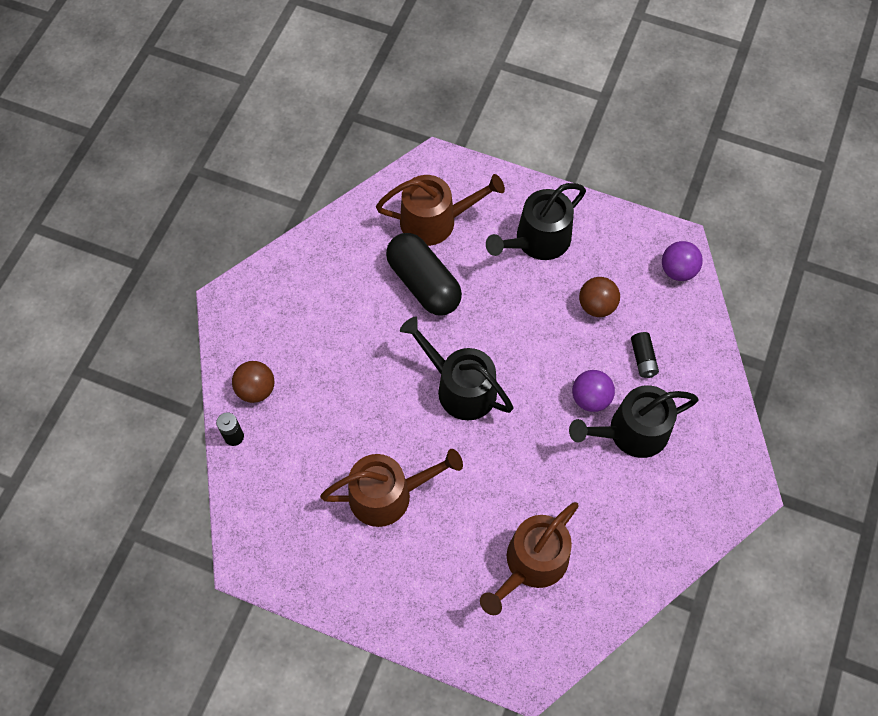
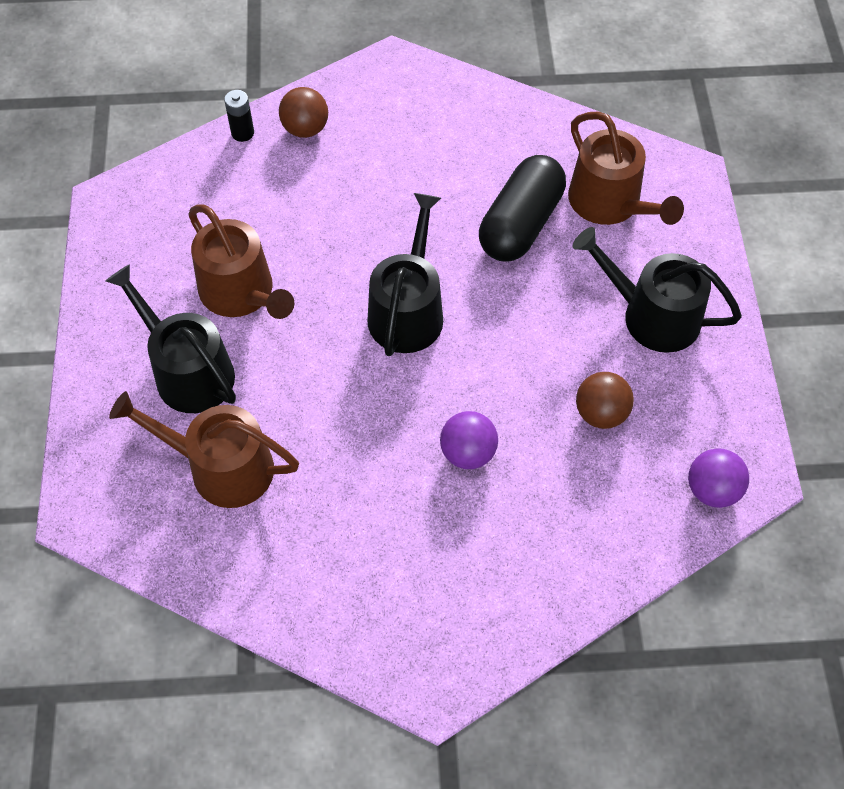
camera: 65 degrees right, 5 degrees down
black watering can [569,385,699,458] -> black watering can moved to [106,264,236,413]
black battery [631,332,659,378] -> none

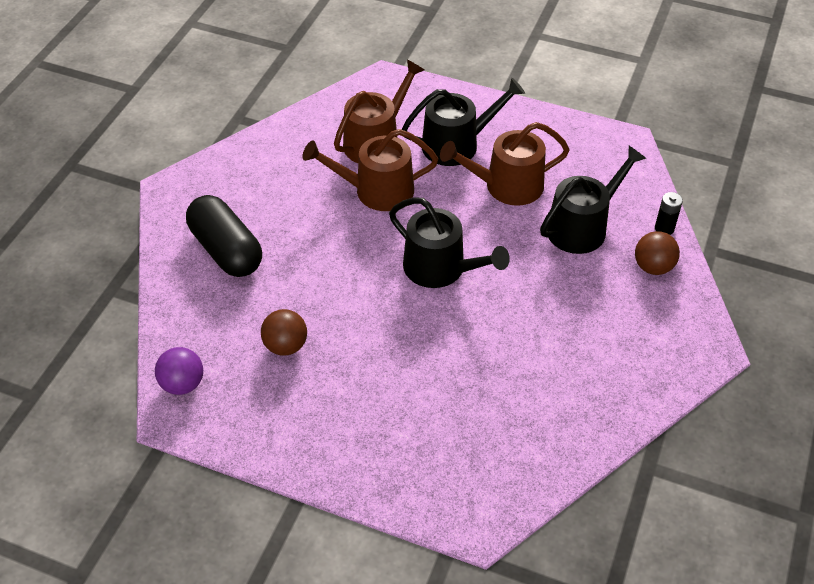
camera: 115 degrees right, 10 degrees down
purple ball [440,411,498,469] -> none
black capsule [479,155,566,261] -> black capsule moved to [186,195,262,277]
brown watering can [568,111,684,225] -> brown watering can moved to [302,129,438,211]
black watering can [572,227,742,353] -> black watering can moved to [540,146,647,254]

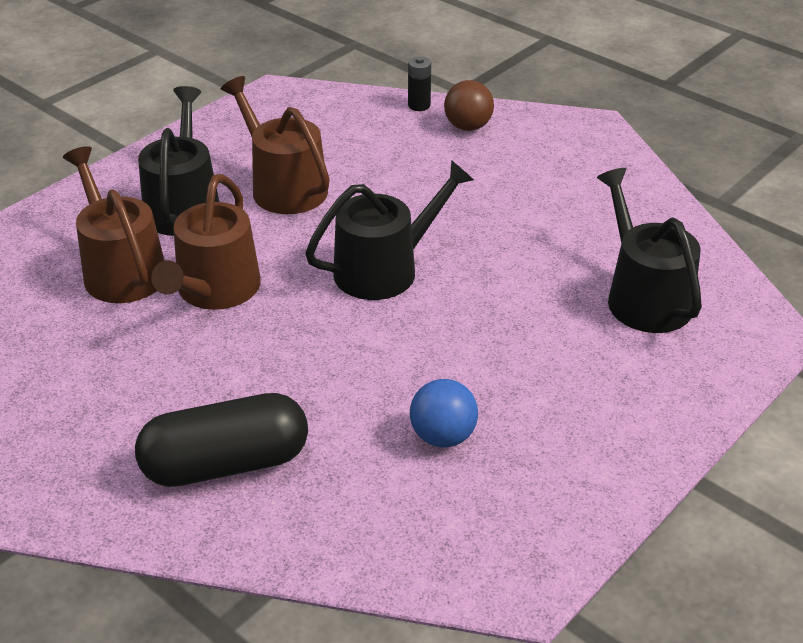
camera: 70 degrees left, 10 degrees down
purple ball [155,347,203,395] -> none
brown ball [261,309,307,356] -> blue ball [410,379,478,447]
brown watering can [440,122,570,206] -> brown watering can turned 135 degrees clockwise [221,76,330,214]
black watering can [540,146,647,254] -> black watering can moved to [597,168,702,333]

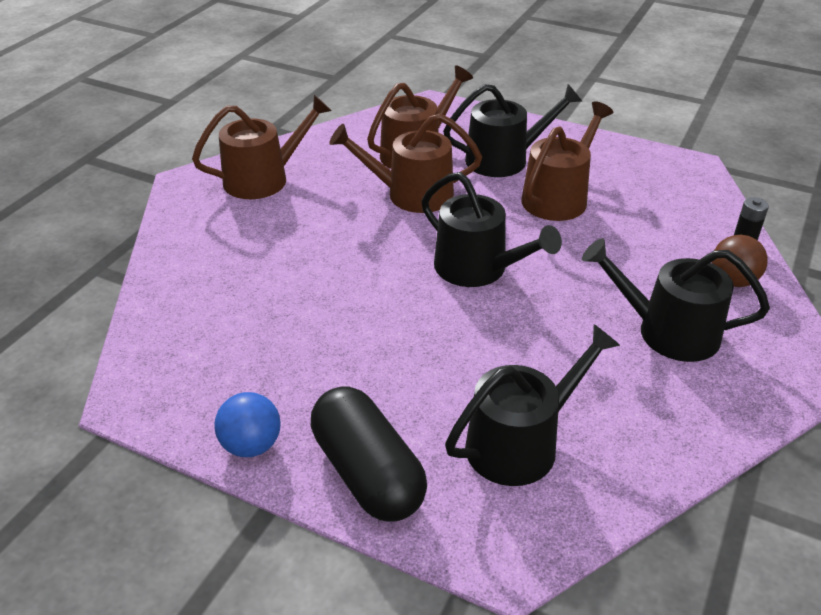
camera: 75 degrees right, 0 degrees up
black capsule [135,393,308,487] -> black capsule moved to [311,386,427,521]
blue ball [410,379,478,447] -> blue ball moved to [214,392,281,457]
none -> brown watering can [192,95,332,199]
none -> black watering can [582,238,770,362]

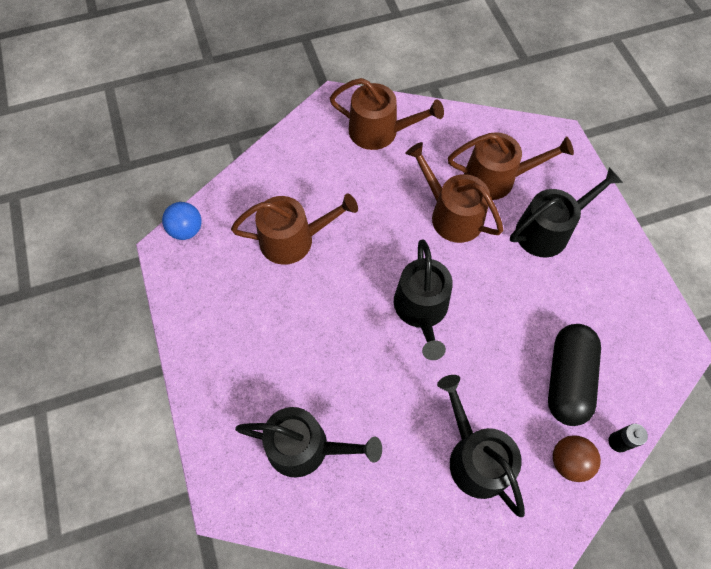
camera: 45 degrees right, 25 degrees up
blue ball [214,392,281,457] -> blue ball moved to [162,202,201,240]
black capsule [311,386,427,521] -> black capsule moved to [548,324,601,426]
black watering can [443,84,582,177] -> black watering can turned 60 degrees counterclockwise [510,167,623,258]
brown watering can [521,101,614,221] -> brown watering can moved to [231,194,358,265]

